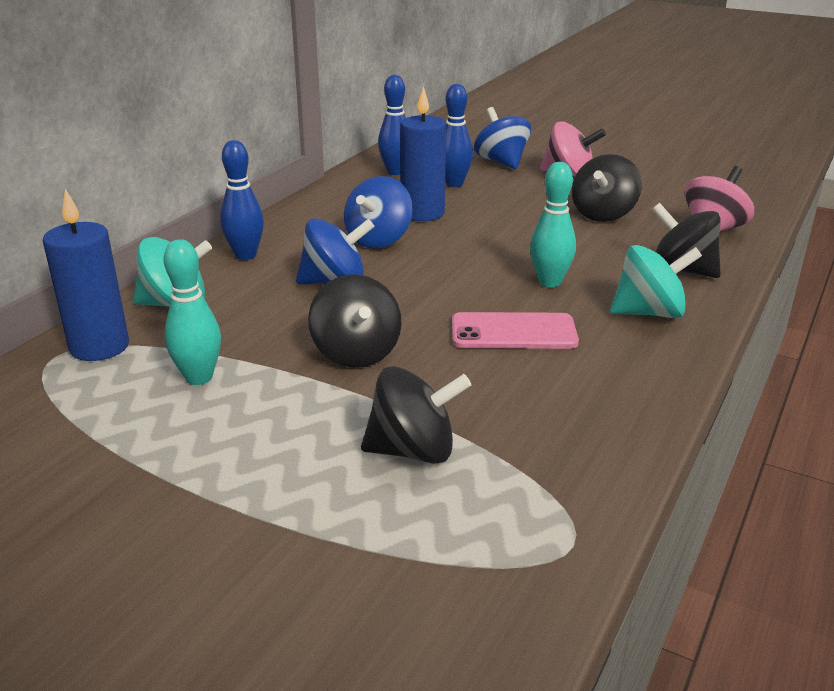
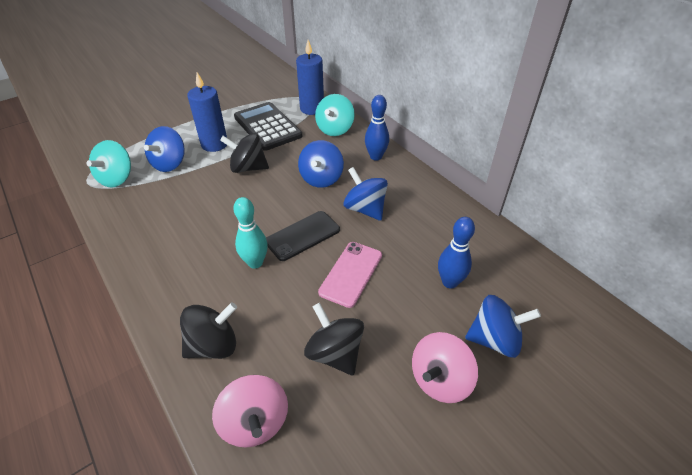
camera: 115 degrees right, 15 degrees up
turquoise bowling pin [164,239,221,385] -> black calculator [234,102,302,151]
black spinning top [361,366,471,464] -> blue spinning top [144,126,185,172]
blue bowling pin [378,75,406,175] -> none
blue candle [400,86,446,221] -> blue candle moved to [187,72,227,152]
pink phone [452,312,579,349] -> pink phone moved to [318,242,382,308]
turquoise spinning top [610,245,702,318] -> turquoise spinning top moved to [86,140,131,187]
none -> black phone [266,211,340,261]

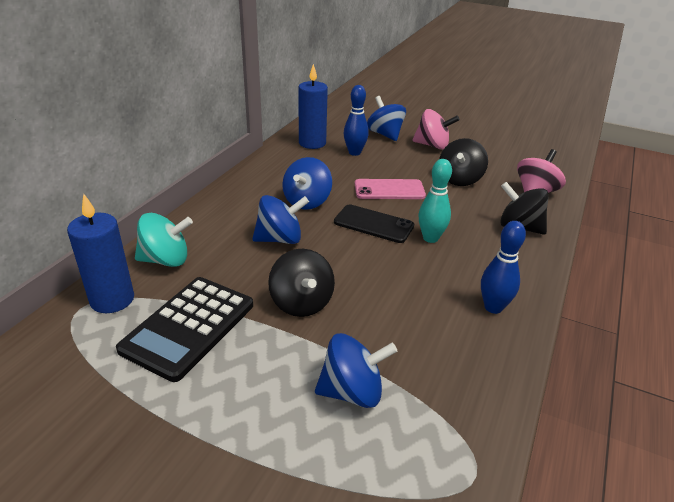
camera: 120 degrees left, 10 degrees down
turquoise spinning top [86,140,131,187] -> none
blue candle [187,72,227,152] -> blue candle moved to [298,64,328,149]
blue bowling pin [365,95,389,161] -> blue bowling pin moved to [481,221,526,314]

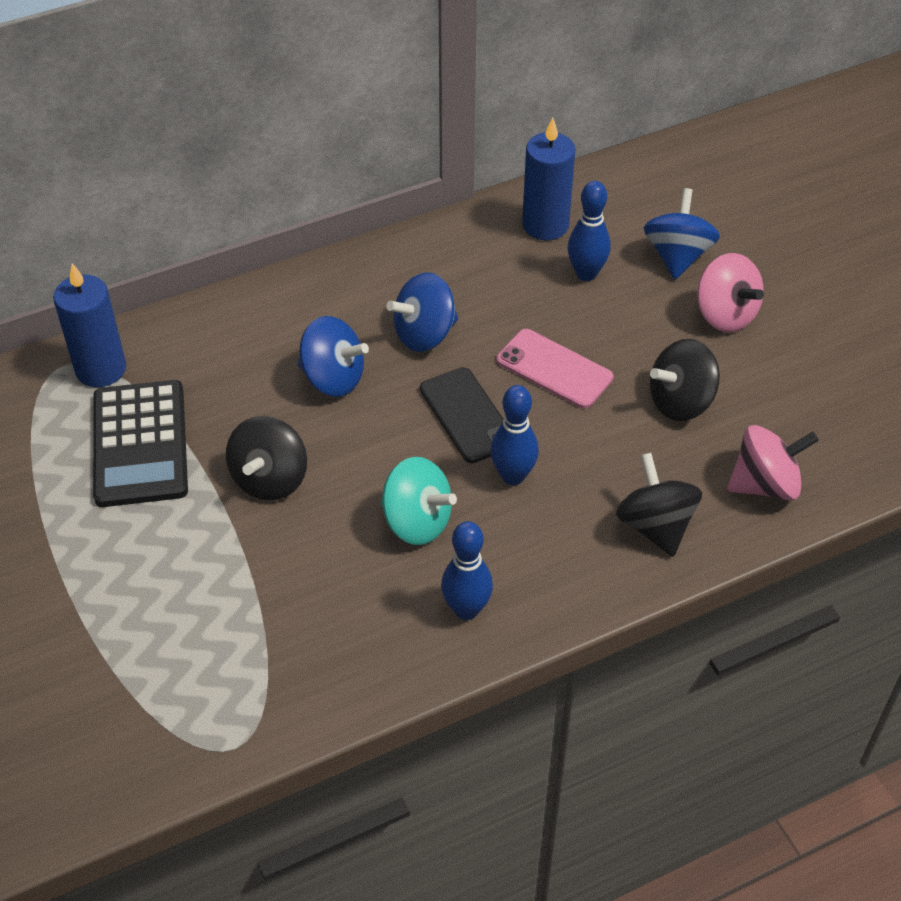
camera: 40 degrees right, 15 degrees up
black calculator [116,277,253,382] -> black calculator turned 75 degrees counterclockwise [93,380,188,507]
turquoise spinning top [135,213,193,267] -> turquoise spinning top moved to [381,457,457,545]
blue spinning top [315,333,397,408] -> none
turquoise bowling pin [418,159,452,243] -> blue bowling pin [490,385,539,485]

